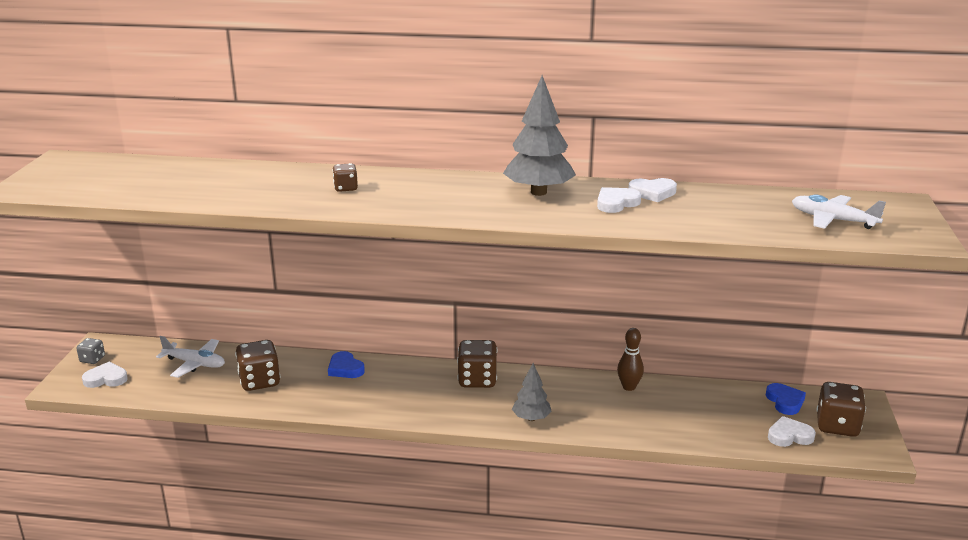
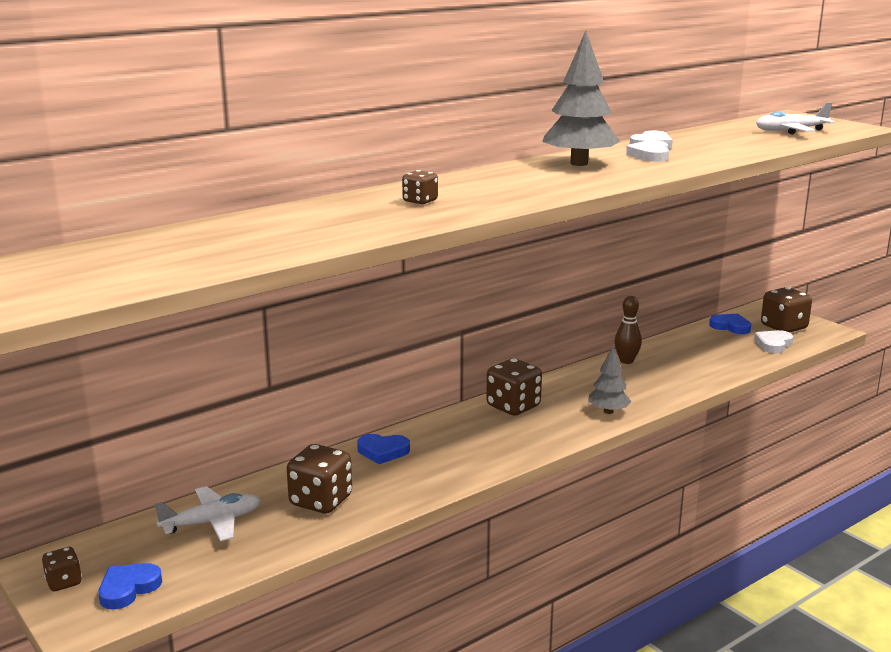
camera: 45 degrees left, 5 degrees down
grey dice [76,338,105,364] -> brown dice [42,547,82,591]
white heart [82,362,128,388] -> blue heart [99,563,162,610]

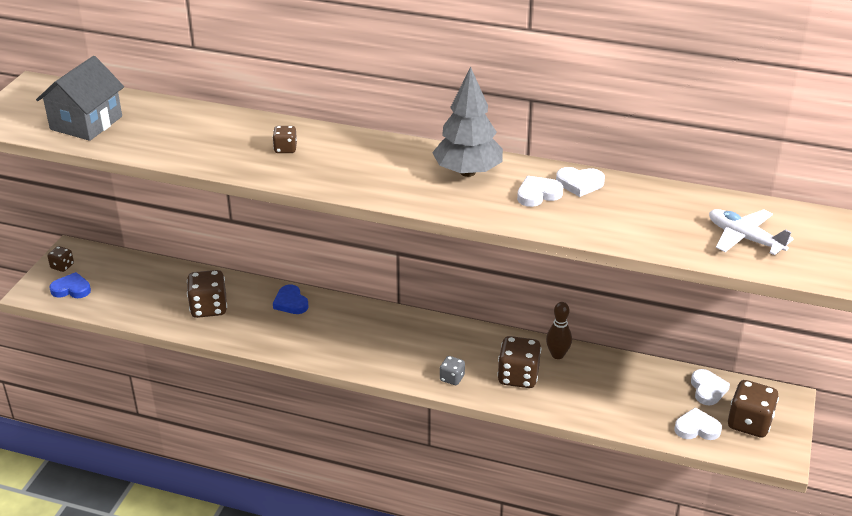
camera: 55 degrees right, 15 degrees up
white plane [154,486,261,541] -> none
brown dice [486,358,542,416] -> brown dice moved to [497,336,541,388]
grey tree [588,346,631,414] -> grey dice [440,356,465,385]
blue heart [709,314,751,334] -> white heart [691,369,730,405]
none -> grey house [36,56,124,141]

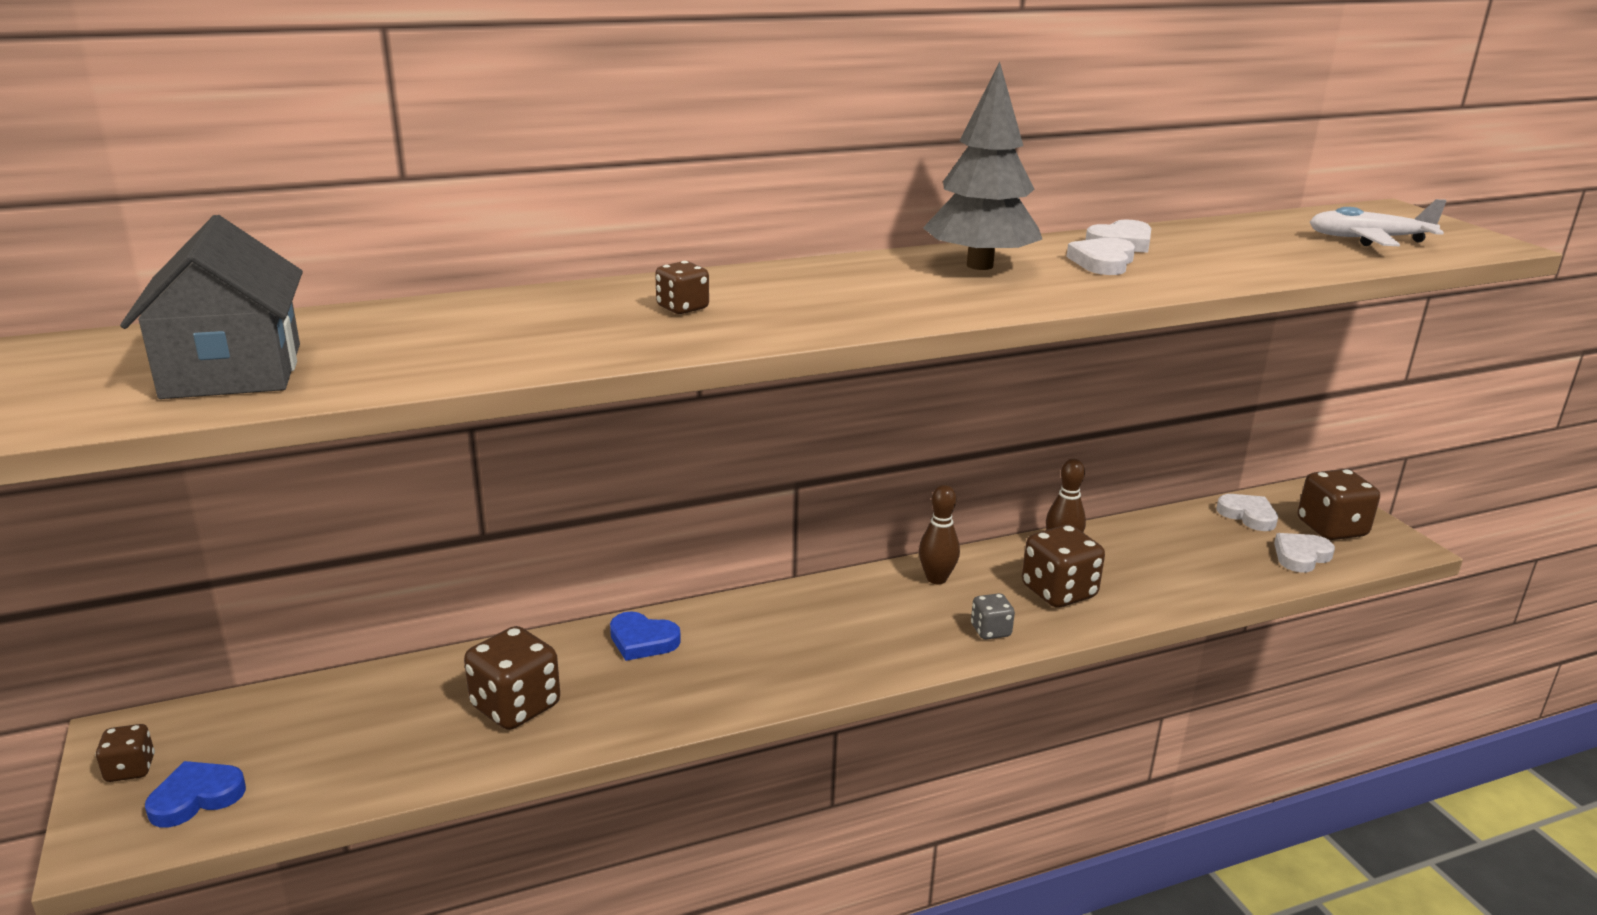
camera: 40 degrees left, 10 degrees down
none -> brown bowling pin [919,485,960,584]

